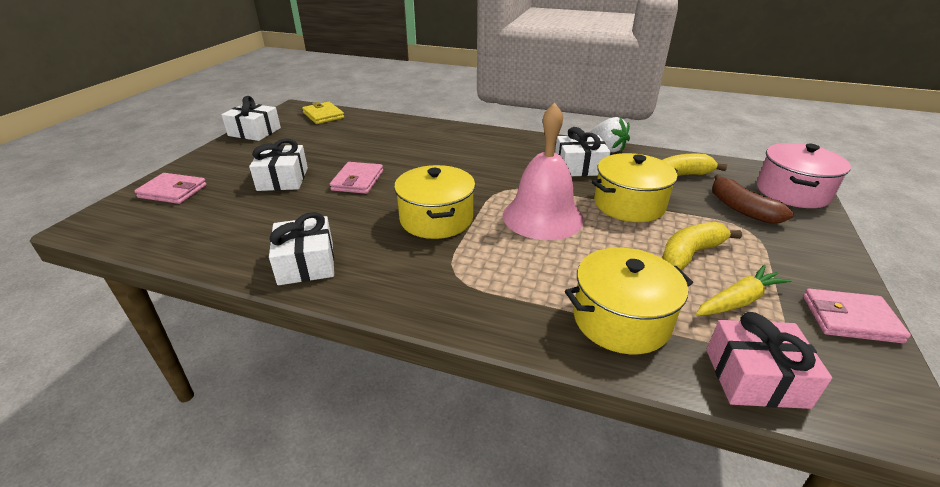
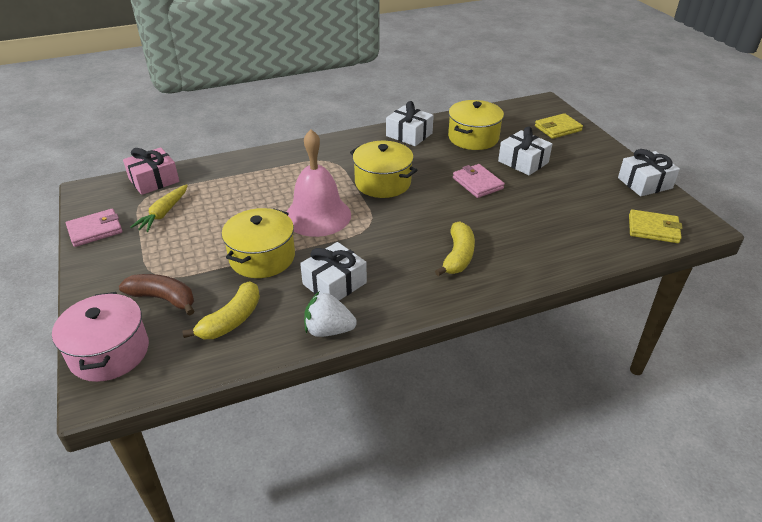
camera: 140 degrees right, 5 degrees up
pink wallet [134,173,207,204] -> yellow wallet [535,113,583,139]
yellow pot [565,248,693,354] -> yellow pot moved to [448,100,504,150]
yellow banana [662,222,742,270] -> yellow banana moved to [435,221,475,276]

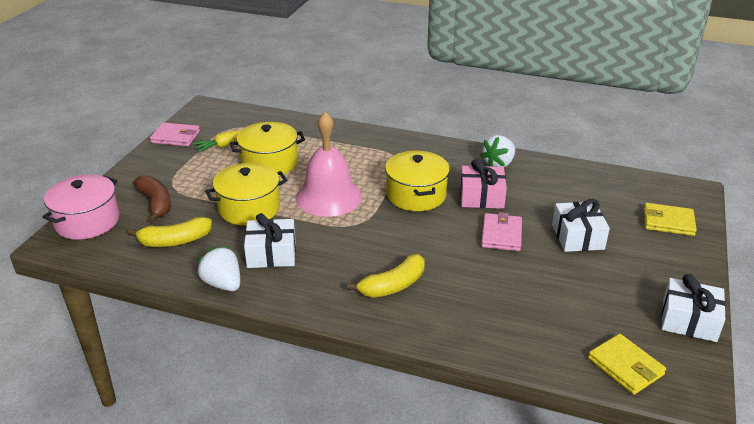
camera: 40 degrees right, 5 degrees down
pink gift [123,147,179,195] -> pink gift moved to [460,159,507,209]
white gift [386,101,434,146] -> white strawberry [480,135,515,167]
yellow pot [448,100,504,150] -> yellow pot moved to [230,122,305,176]

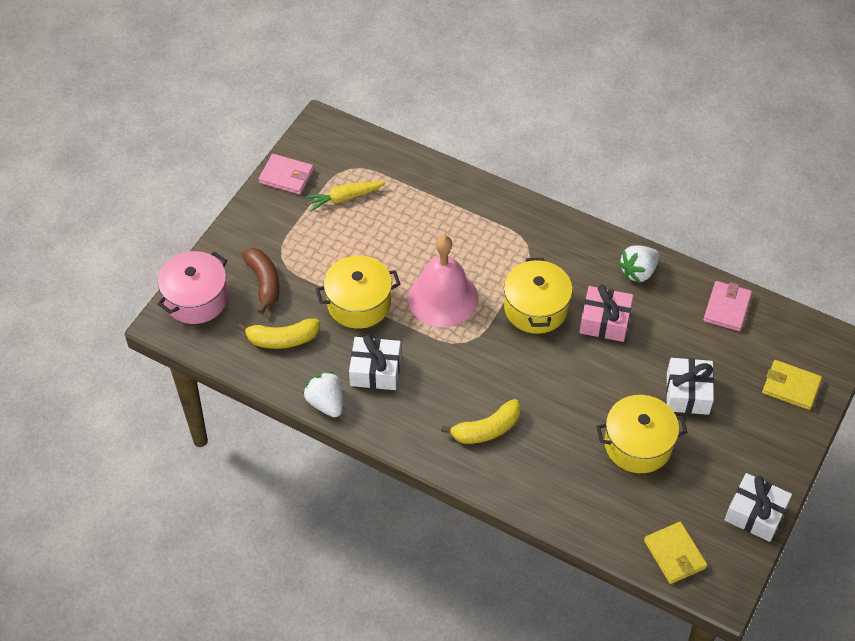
camera: 10 degrees right, 20 degrees up
yellow pot [230,122,305,176] -> yellow pot moved to [596,395,687,473]
pink wallet [481,212,522,251] -> pink wallet moved to [703,281,752,331]

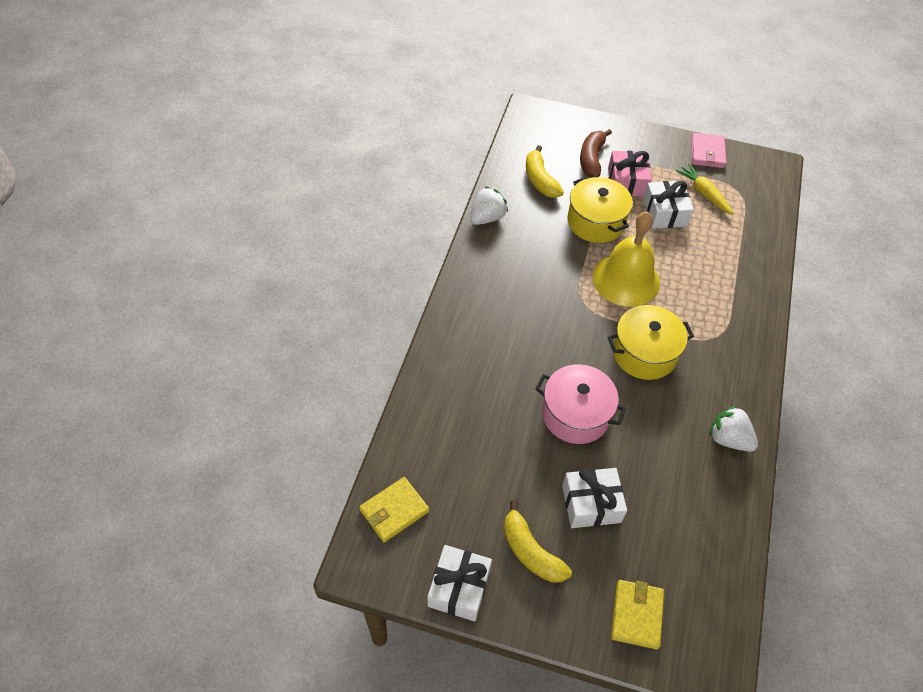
camera: 75 degrees right, 0 degrees up
pink pot [157,251,228,324] -> pink pot moved to [535,364,626,444]
brown banana [242,248,280,314] -> brown banana turned 135 degrees clockwise [580,129,612,178]
white gift [349,335,401,390] -> white gift moved to [643,181,694,228]
pink bell [408,235,478,327] -> yellow bell [593,211,660,307]
yellow banana [441,399,521,444] -> yellow banana moved to [504,500,572,583]
pink gift [579,285,633,342] -> pink gift moved to [608,151,652,196]
yellow pot [596,395,687,473] -> none
pink wallet [703,281,752,331] -> none

